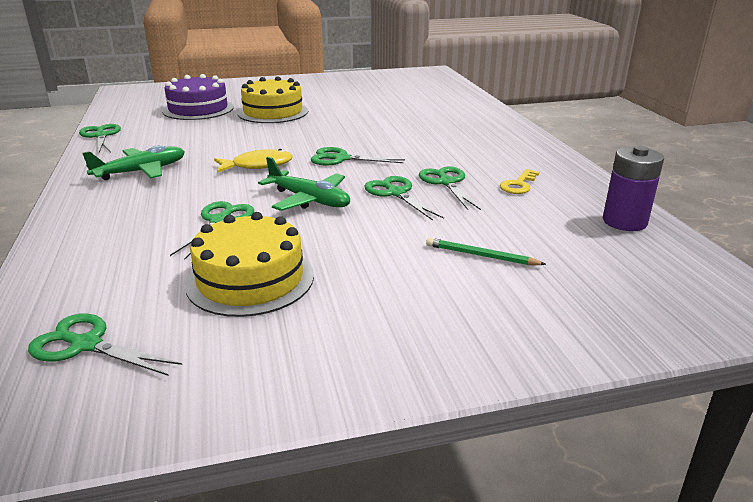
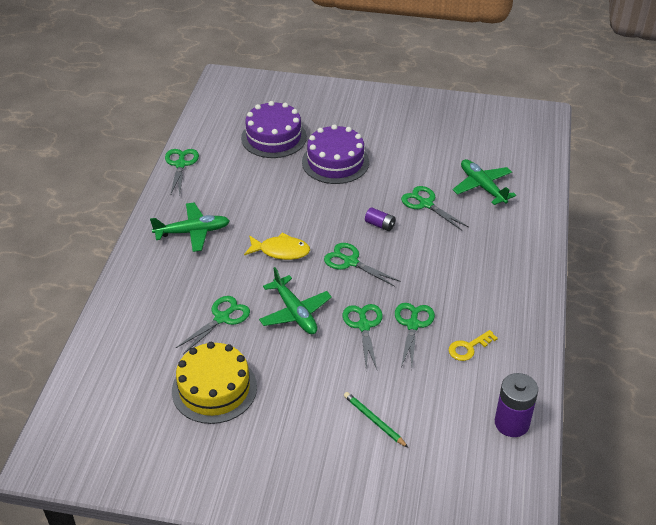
camera: 25 degrees right, 15 degrees up
green scissors [28,313,182,376] -> green scissors moved to [401,186,468,230]
yellow cake [237,76,308,123] -> purple cake [302,124,369,184]
none -> purple battery [365,207,395,231]
none -> green plane [453,159,516,205]

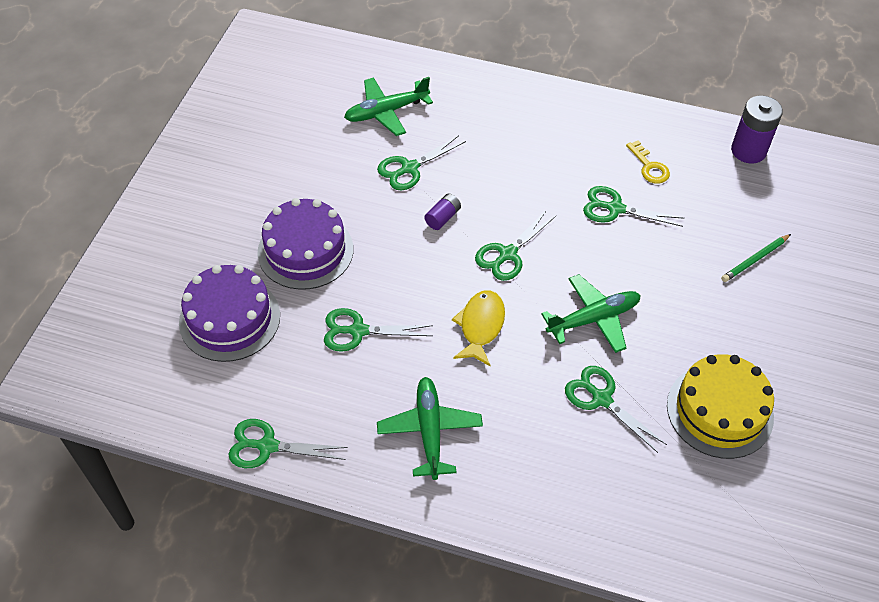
camera: 85 degrees left, 10 degrees up
green scissors [343,304,383,370] -> green scissors moved to [324,308,433,352]

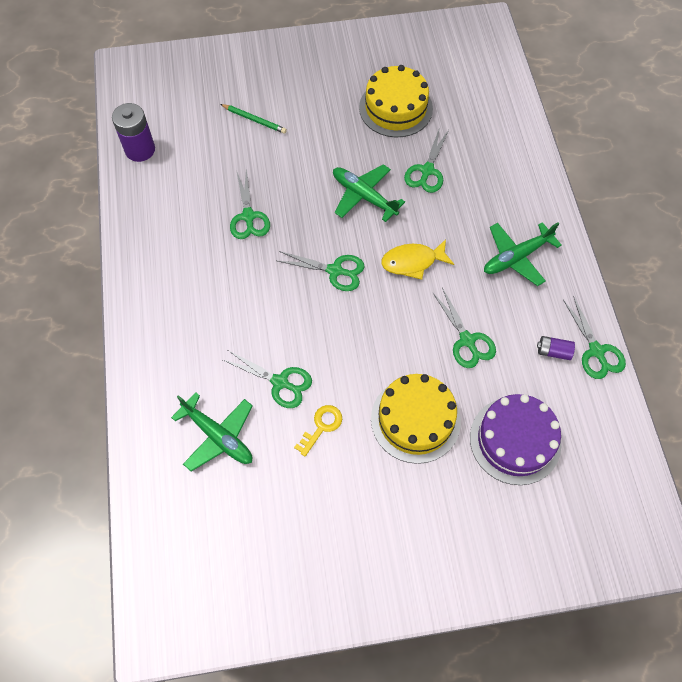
camera: 115 degrees left, 10 degrees up
purple cake [257,198,353,290] -> yellow cake [371,374,461,464]
purple battery [424,194,461,230] -> purple battery moved to [537,336,575,360]
yellow key [626,140,670,184] -> yellow key moved to [294,405,342,456]

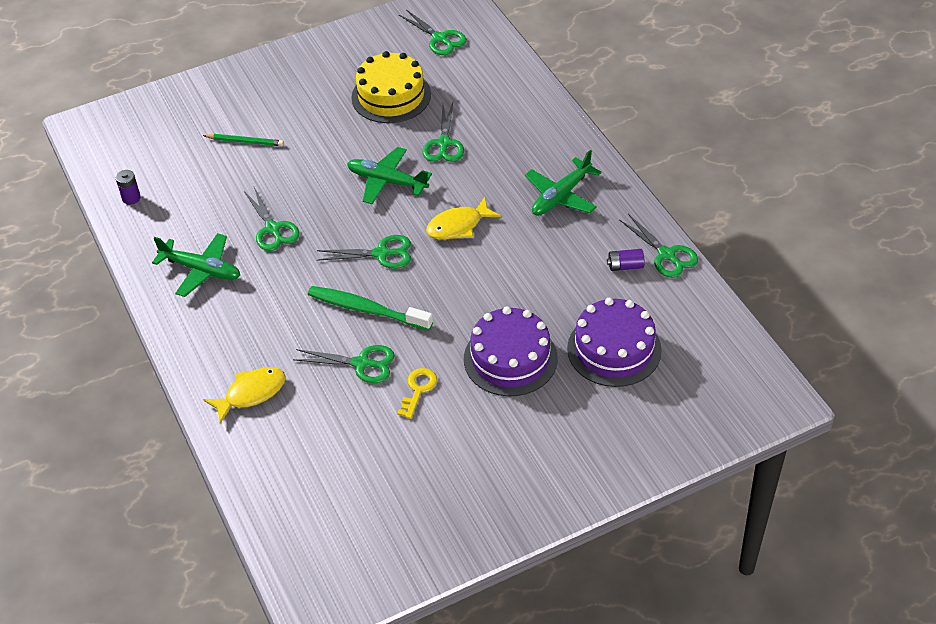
camera: 15 degrees left, 15 degrees down
purple battery [112,103,155,162] -> purple battery [116,170,141,205], size x0.55
green plane [171,392,253,471] -> green plane moved to [152,233,240,297]
yellow cake [371,374,461,464] -> purple cake [464,307,558,396]
green scissors [432,288,496,368] -> green scissors moved to [399,9,467,55]
none -> yellow fish [203,367,286,424]
none -> green toothbrush [308,286,433,331]

